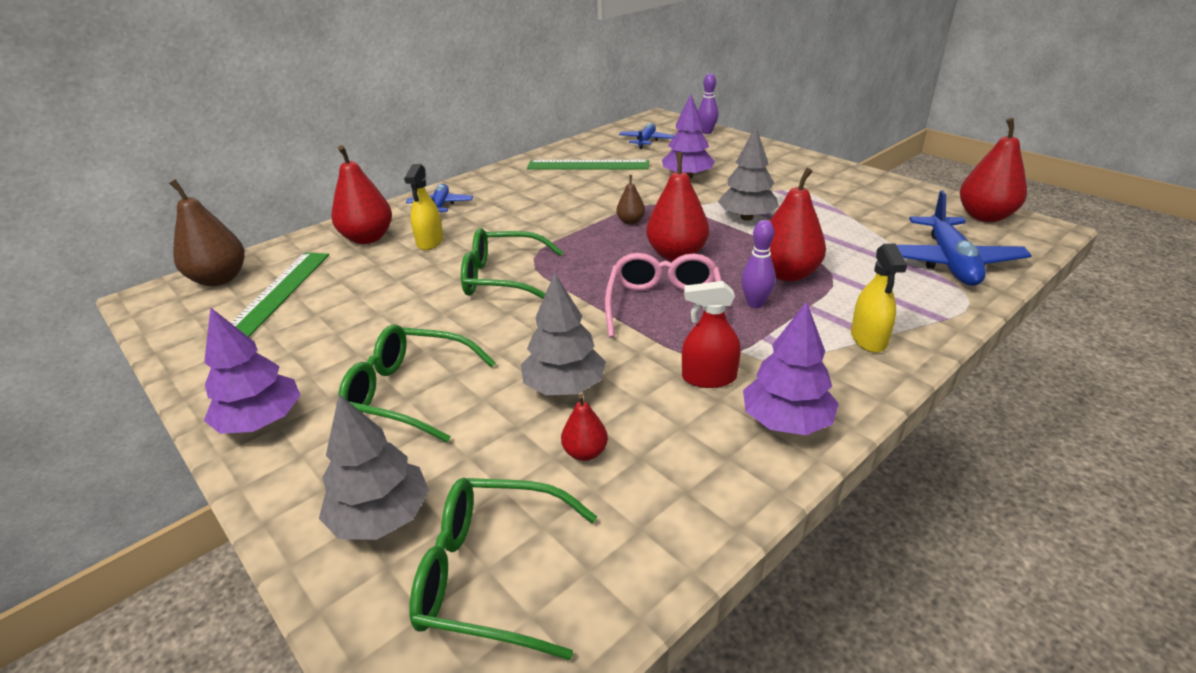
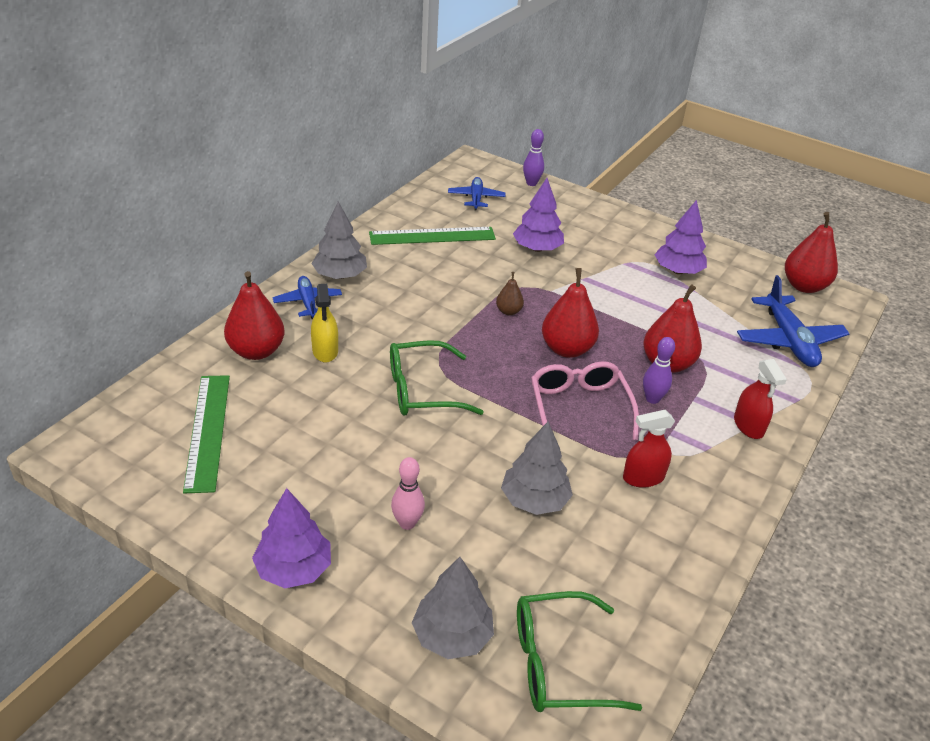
camera: 20 degrees left, 5 degrees up
brown pear [169,180,245,286] -> none
green glasses [338,324,496,442] -> pink bowling pin [391,457,425,530]
red pear [561,394,608,461] -> none
grey tree [718,127,779,221] -> grey tree moved to [311,202,367,279]
purple tree [743,301,839,435] -> purple tree moved to [655,200,707,274]
yellow spray bottle [851,244,907,353] -> red spray bottle [734,359,787,439]

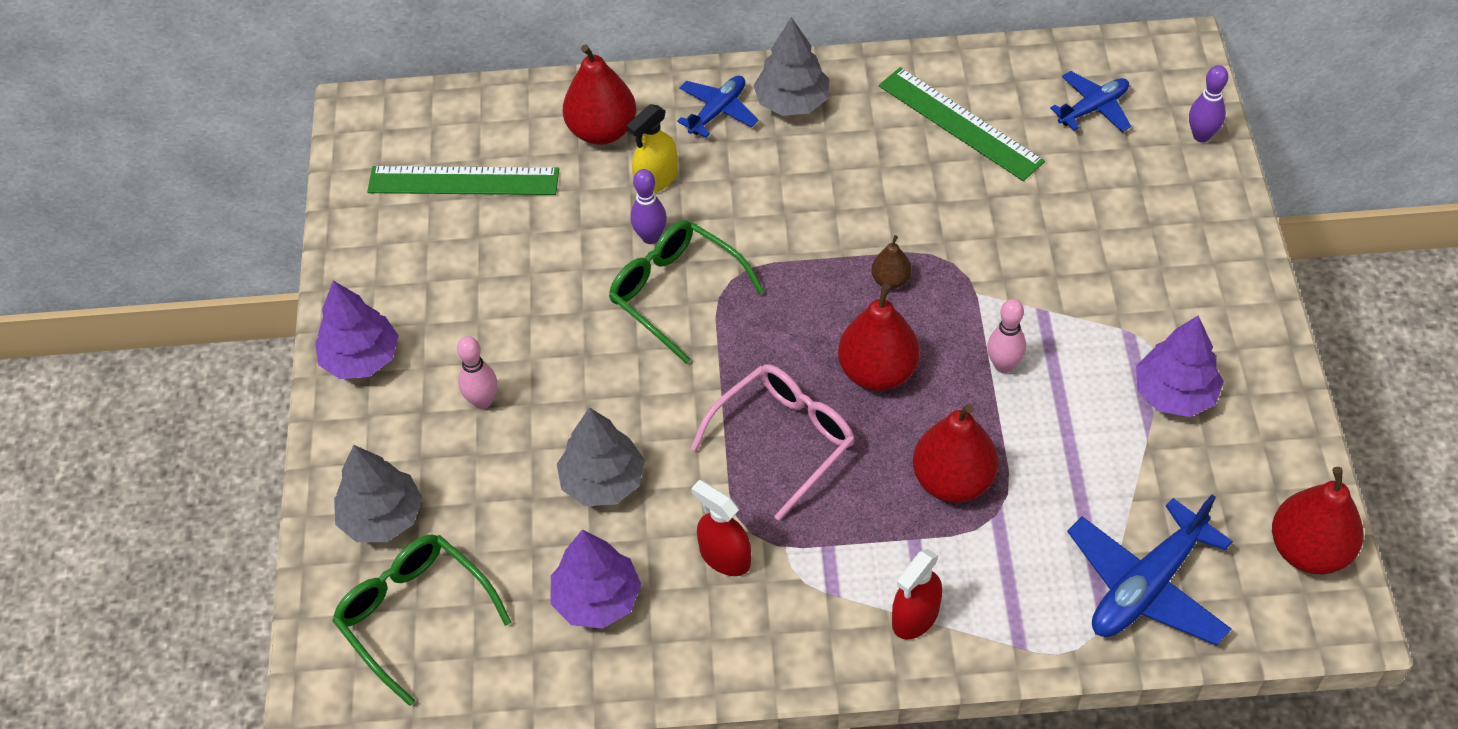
camera: 60 degrees right, 15 degrees up
green ruler [183,375,230,493] -> green ruler turned 45 degrees clockwise [367,166,559,195]
purple tree [513,178,564,252] -> purple tree moved to [550,530,641,629]
purple bowling pin [643,337,675,404] -> purple bowling pin moved to [630,169,667,244]
none -> pink bowling pin [987,299,1026,373]

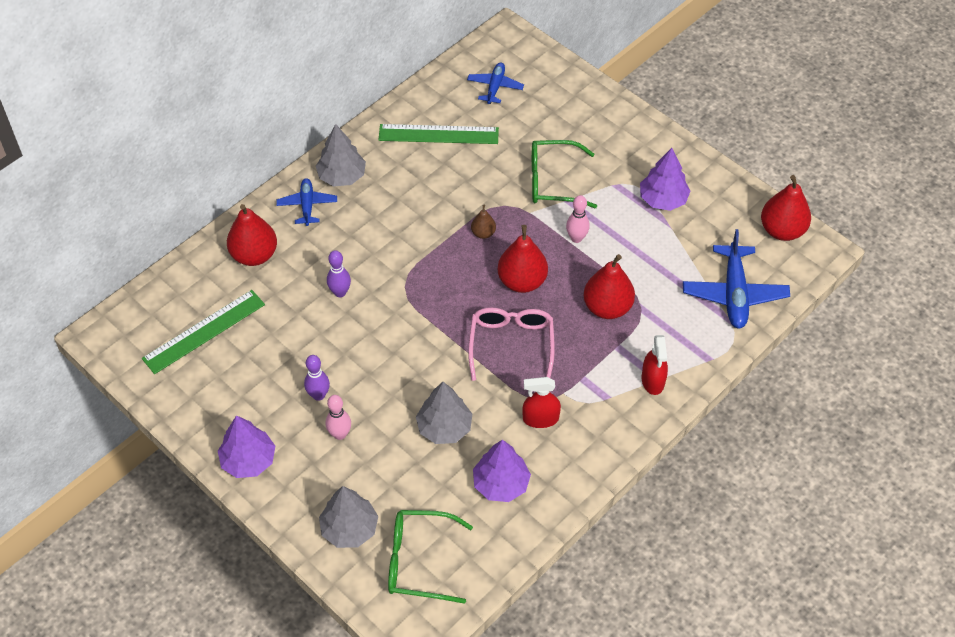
camera: 45 degrees left, 0 degrees up
green glasses [609,220,764,364] -> green glasses moved to [532,140,597,208]
yellow spray bottle [627,104,678,193] -> none
purple bowling pin [1189,65,1228,143] -> purple bowling pin moved to [304,355,330,401]

